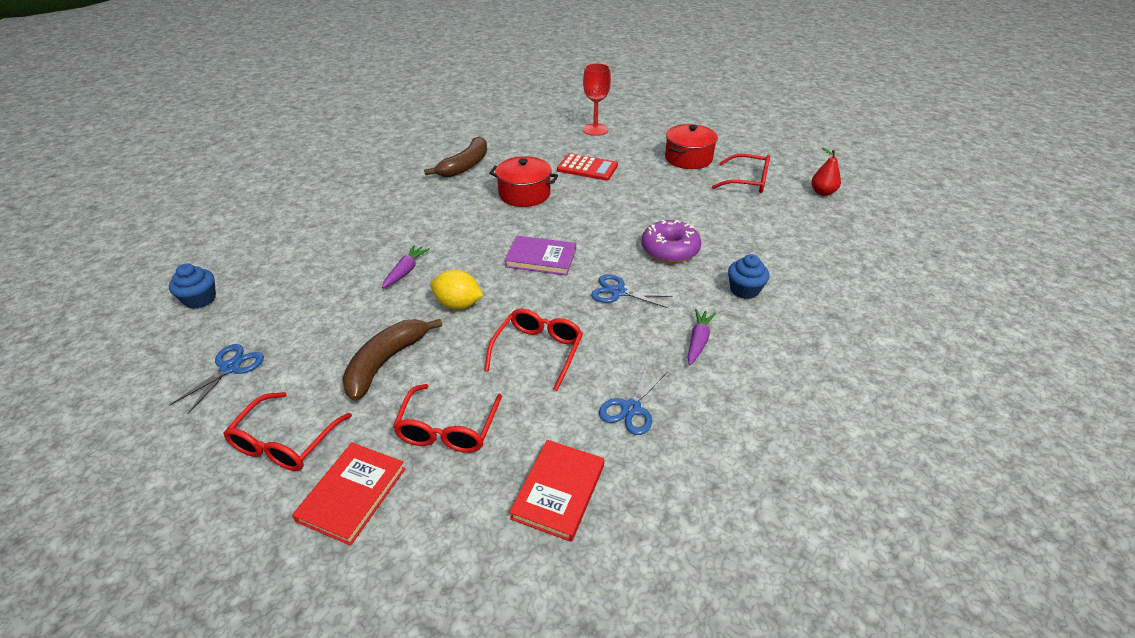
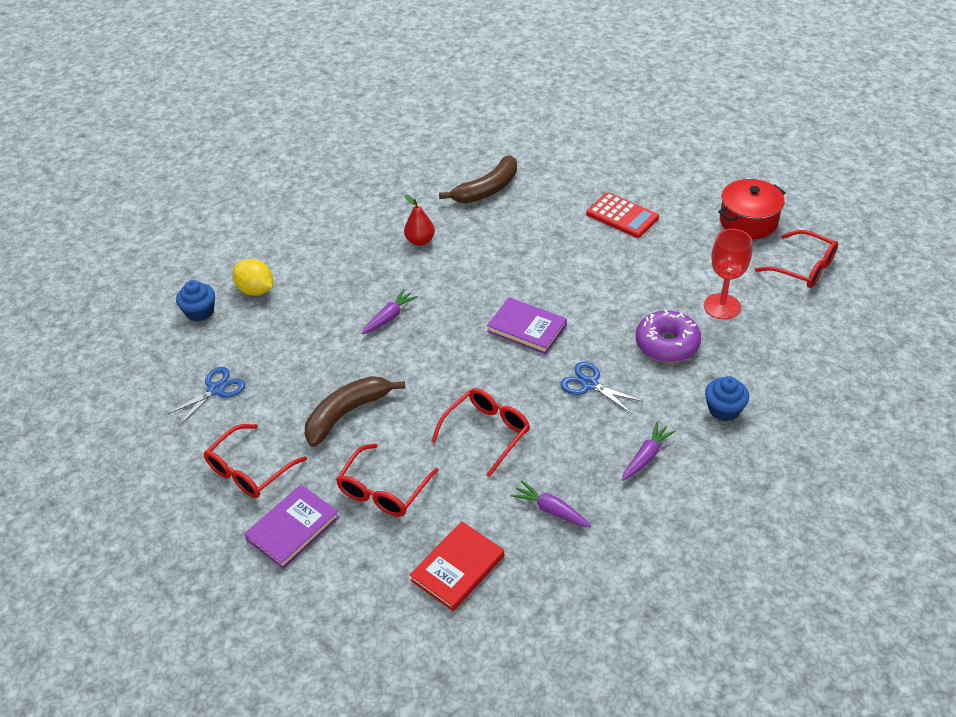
camera: 20 degrees right, 5 degrees up
red book [292,443,405,546] -> purple book [244,484,339,569]
yellow lemon [431,270,483,309] -> yellow lemon moved to [232,259,273,296]
red pot [489,156,558,207] -> none
red goblet [583,63,611,136] -> red goblet moved to [704,229,752,320]
blue scissors [599,365,669,435] -> purple carrot [511,480,591,527]
red pear [811,147,841,196] -> red pear moved to [404,195,435,246]

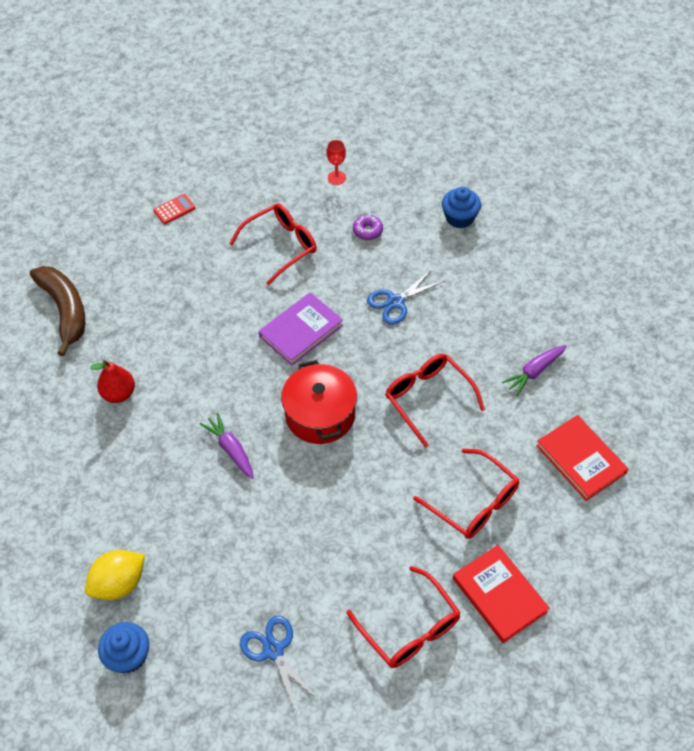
camera: 75 degrees left, 10 degrees up
purple book [244,484,339,569] -> red book [453,545,549,643]
brown banana [305,376,405,447] -> none
red calculator [586,192,659,238] -> red calculator [153,194,195,224], size x0.53
purple carrot [622,422,676,481] -> none
purple donut [636,309,701,362] -> purple donut [353,214,383,240], size x0.48
red goblet [704,229,752,320] -> red goblet [326,140,346,185], size x0.53
red pot [718,179,786,239] -> red pot moved to [281,360,357,444]
red glasses [755,230,838,288] -> red glasses moved to [229,203,317,285]

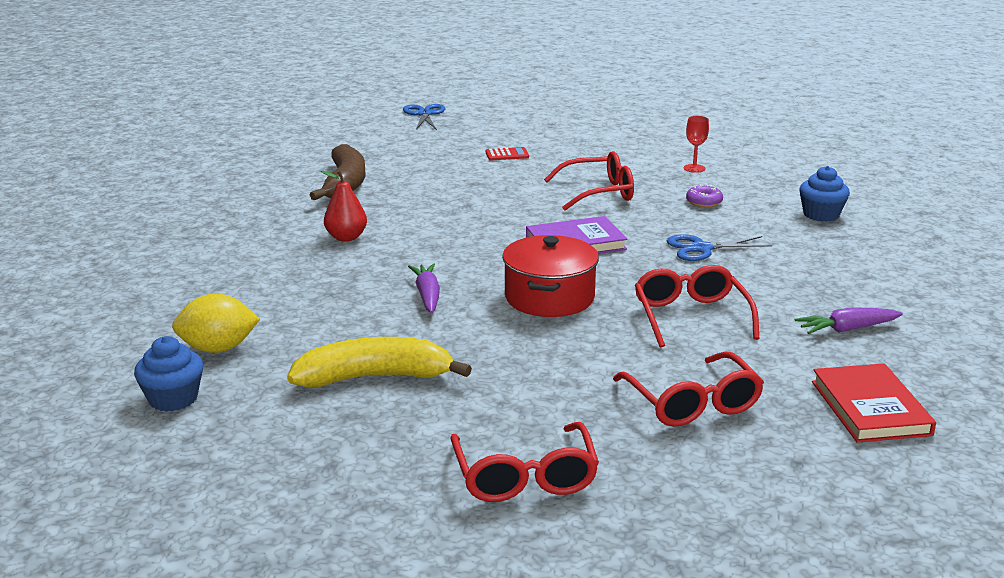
camera: 25 degrees right, 30 degrees down
blue scissors [240,616,317,712] -> blue scissors moved to [403,104,445,130]
red book [453,545,549,643] -> none
none -> yellow banana [287,337,472,387]

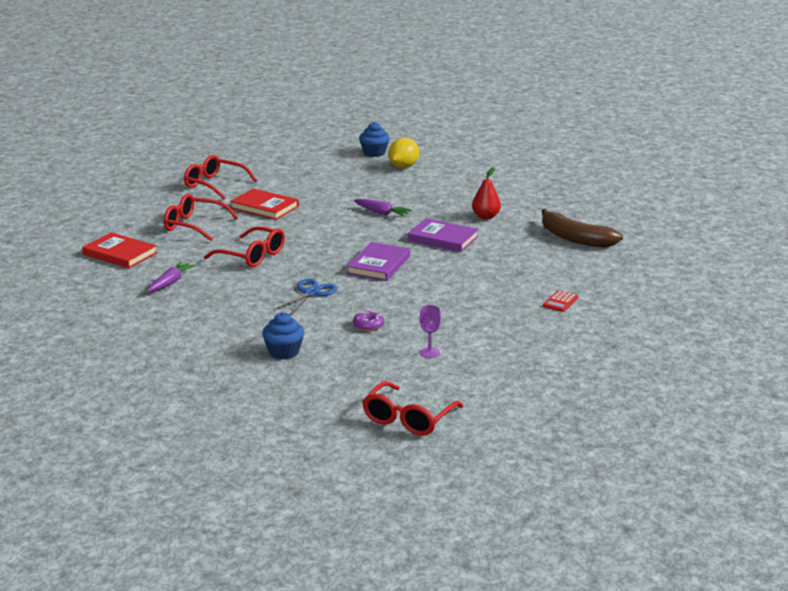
camera: 130 degrees right, 0 degrees up
yellow banana [287,337,472,387] -> none
blue scissors [403,104,445,130] -> none
red pot [502,235,599,317] -> none
red glasses [544,151,634,210] -> red glasses moved to [362,381,463,436]
red goblet [684,116,709,173] -> purple goblet [420,305,441,358]
none -> red book [230,189,299,220]
none -> purple book [408,218,479,252]

